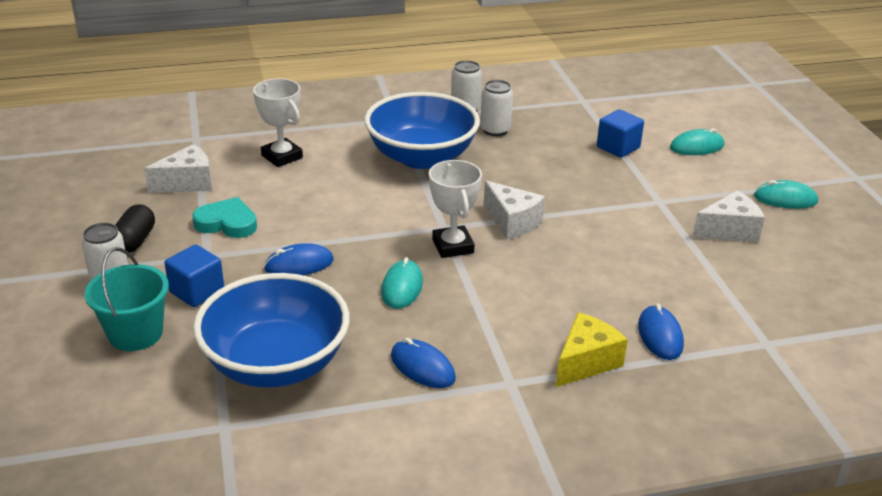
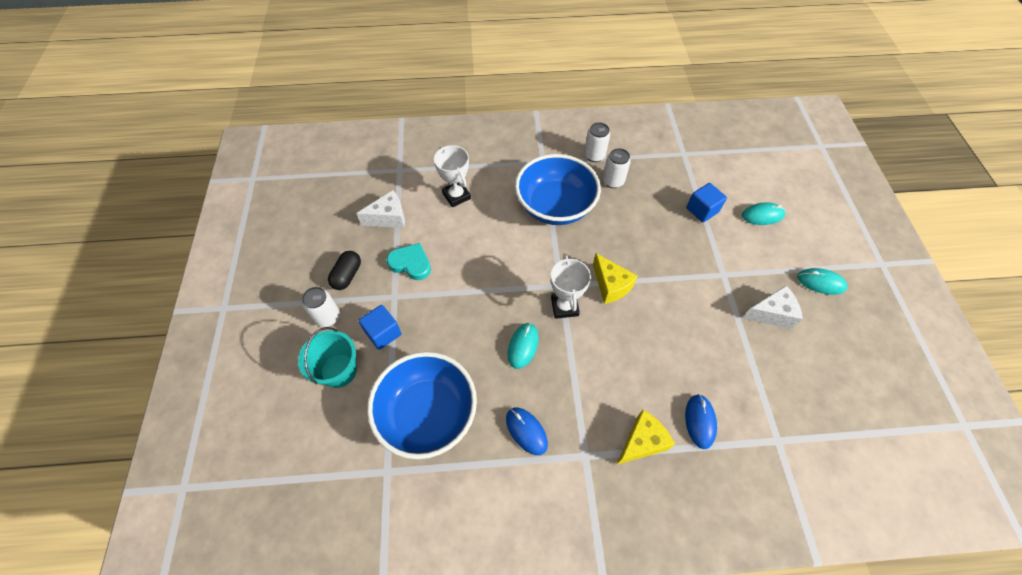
camera: 10 degrees right, 25 degrees up
blue mouse [264,243,334,275] -> none
white cheese [484,181,545,240] -> yellow cheese [593,253,638,304]

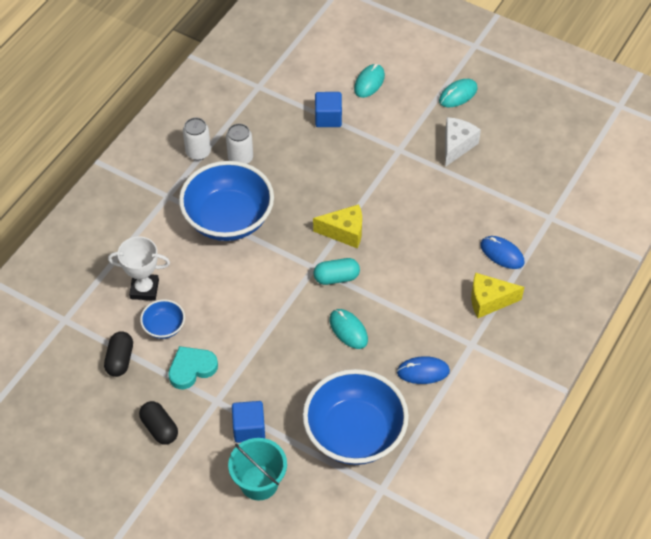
camera: 55 degrees left, 5 degrees down
white can [302,287,340,327] -> none
white cheese [356,190,405,228] -> black capsule [104,331,133,377]
white trophy [551,255,591,319] -> turquoise capsule [314,258,360,285]
yellow cheese [617,410,675,465] -> yellow cheese turned 90 degrees counterclockwise [471,273,524,318]
none -> blue bowl [140,299,185,339]

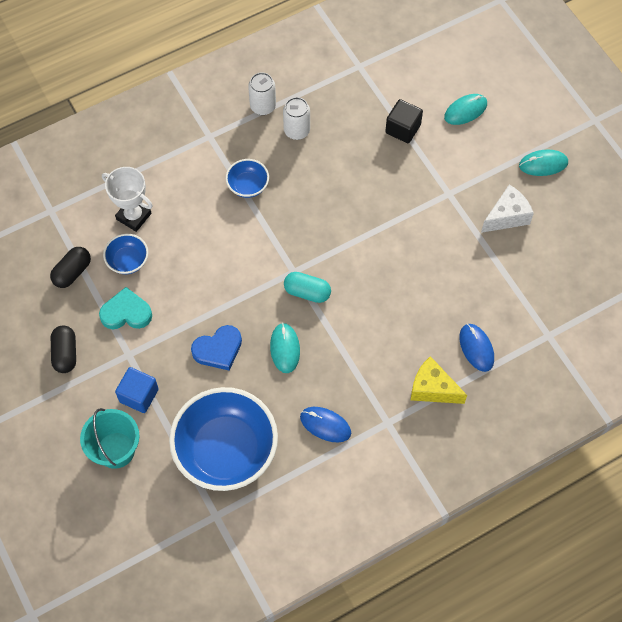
camera: 30 degrees right, 10 degrees up
blue bowl [179,161,274,241] -> blue bowl [226,159,269,198], size x0.45
yellow cheese [313,204,362,248] -> none
blue cube [315,92,342,127] -> black cube [385,99,423,143]
none -> blue heart [191,325,242,371]

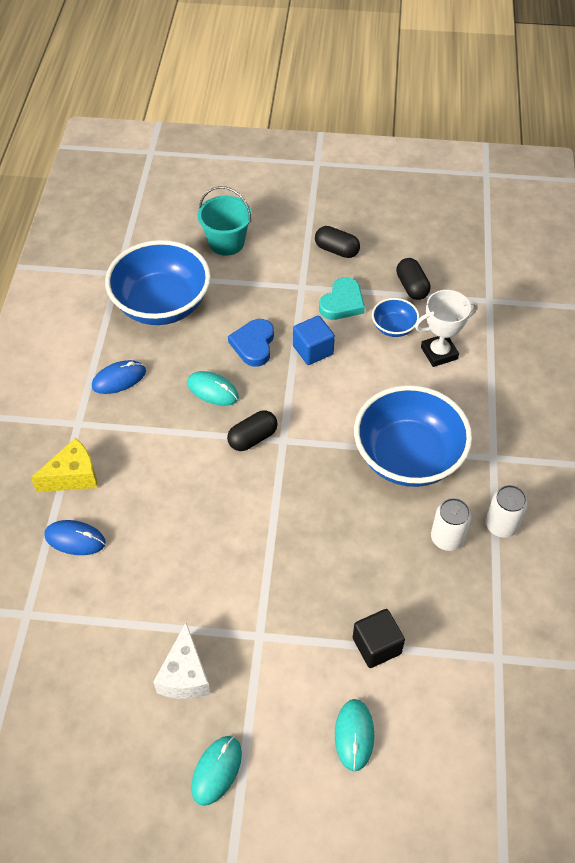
camera: 125 degrees right, 10 degrees down
blue cube [115,367,159,413] -> blue cube moved to [293,316,335,365]
blue bowl [226,159,269,198] -> blue bowl [354,385,472,487], size x2.21
turquoise capsule [284,272,331,303] -> black capsule [227,411,278,451]

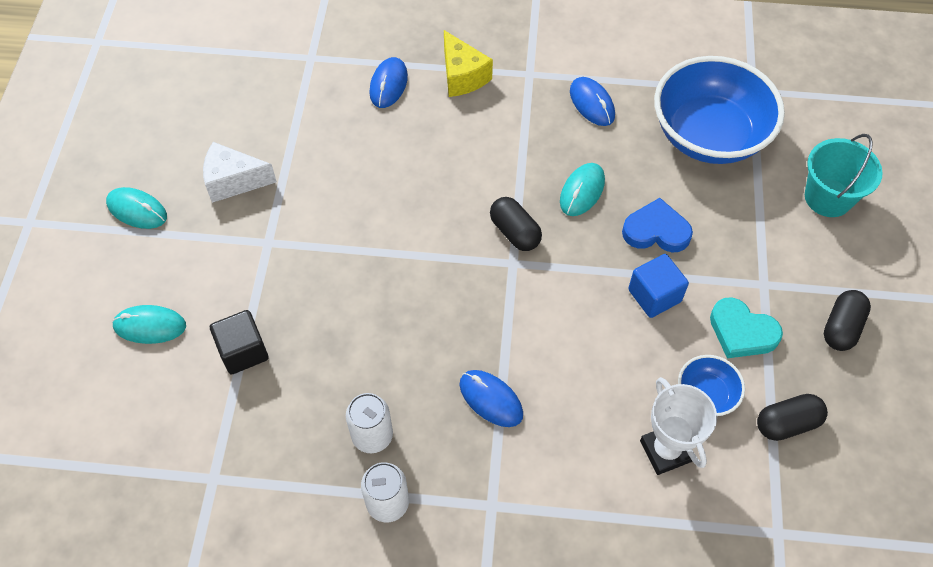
camera: 90 degrees right, 5 degrees up
blue bowl [354,385,472,487] -> blue mouse [459,370,523,427]

